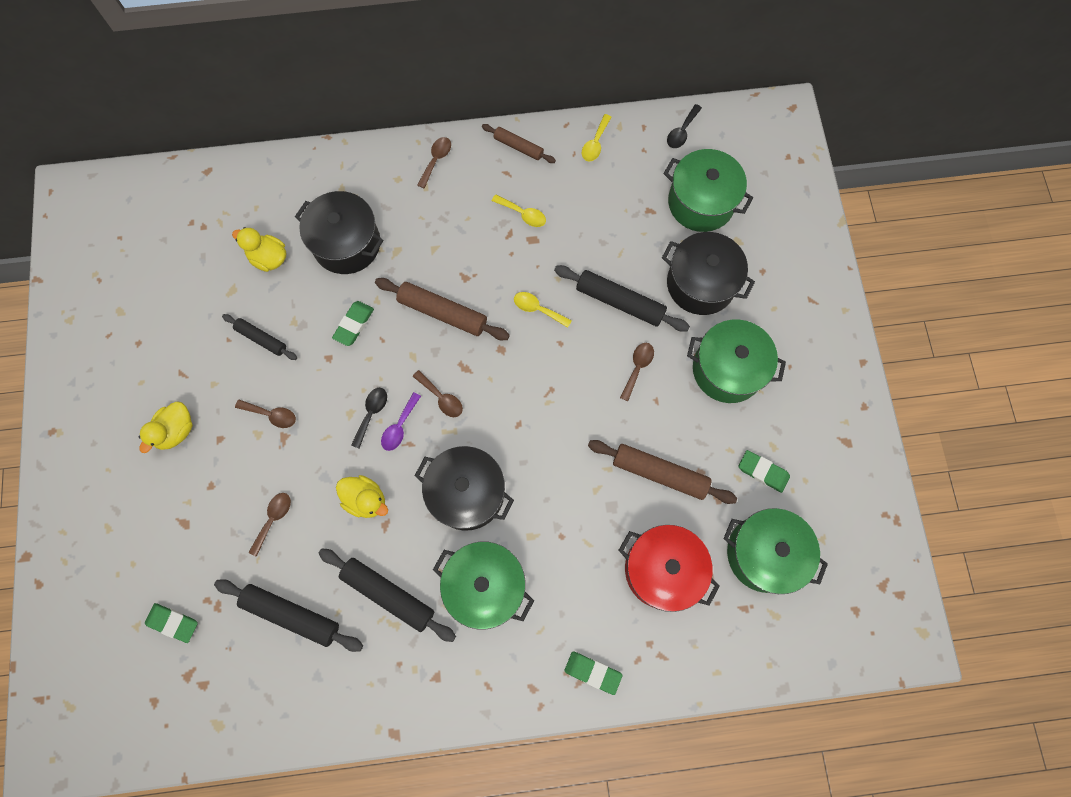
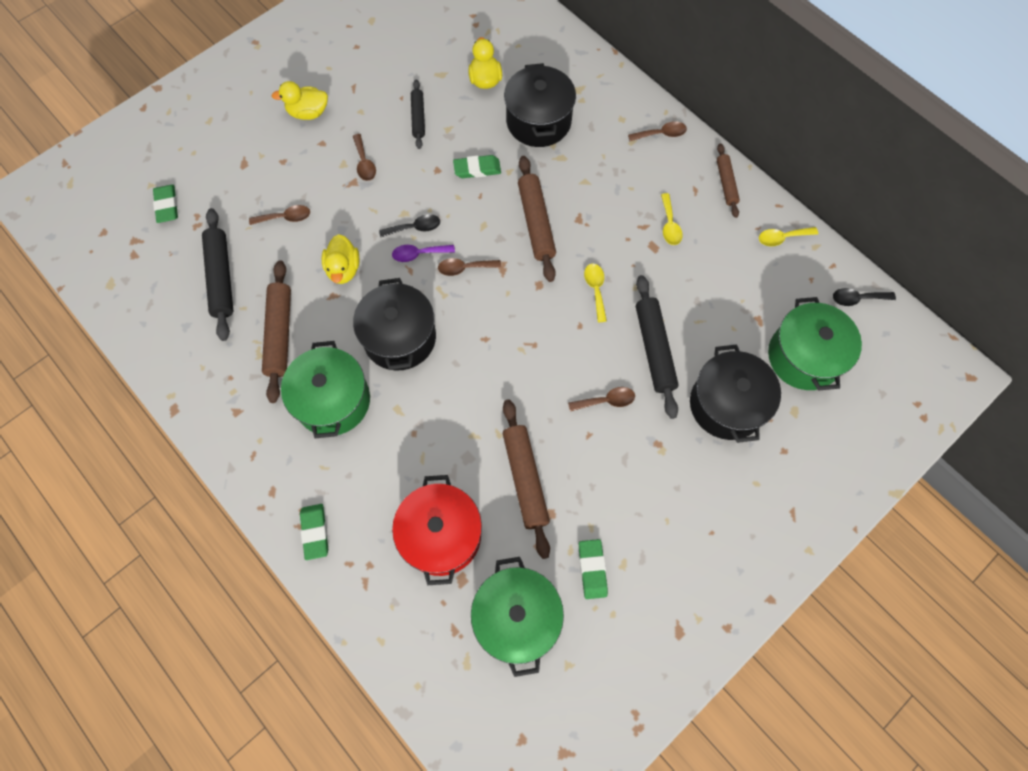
camera: 55 degrees right, 5 degrees down
black rolling pin [318,548,456,642] -> brown rolling pin [262,260,291,403]
brown spoon [413,370,463,417] -> brown spoon turned 75 degrees clockwise [438,258,501,276]
green pot [687,319,786,403] -> none

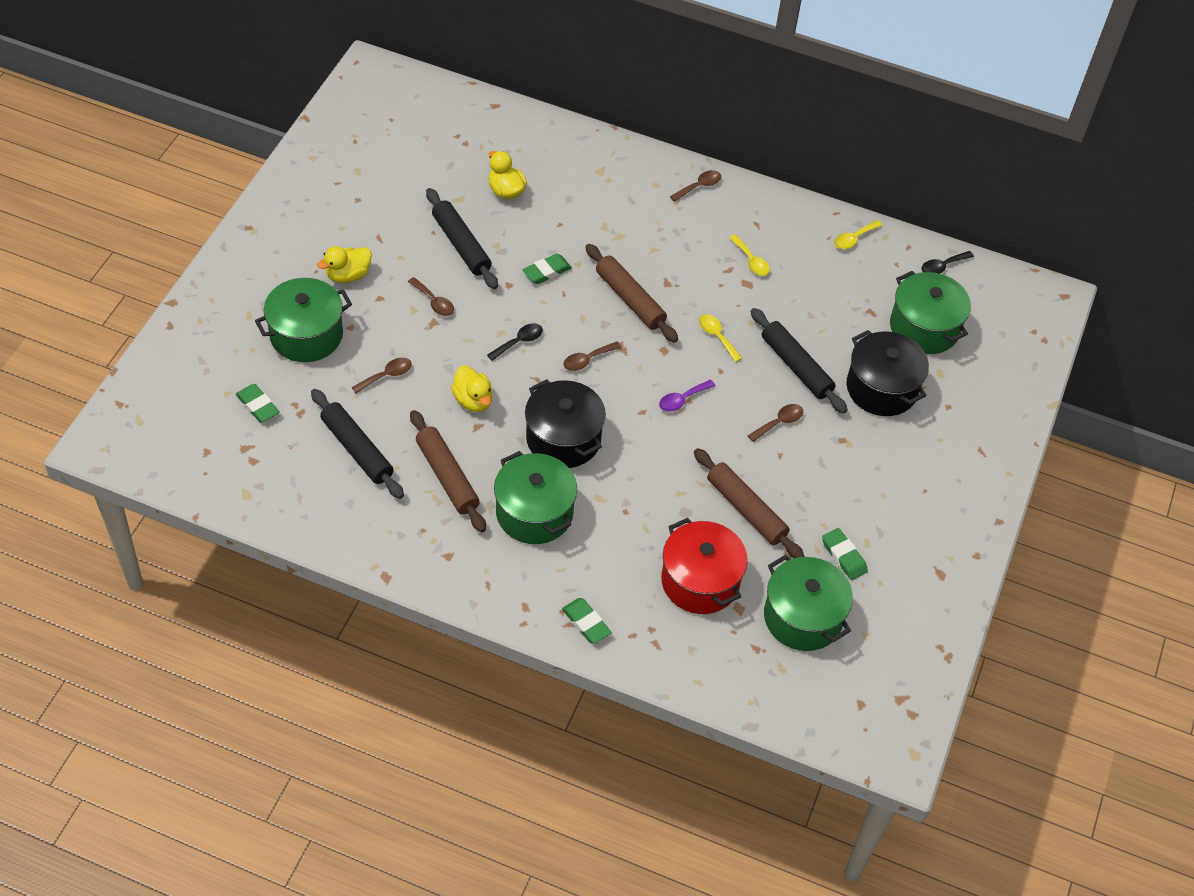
camera: 30 degrees left, 15 degrees down
purple spoon [392,245,455,262] -> purple spoon moved to [659,380,715,411]
black rolling pin [411,80,425,149] -> black rolling pin [426,188,498,289], size x1.65
black pot [504,63,576,147] -> none
brown rolling pin [717,143,740,218] -> none
none -> green pot [255,278,352,362]

